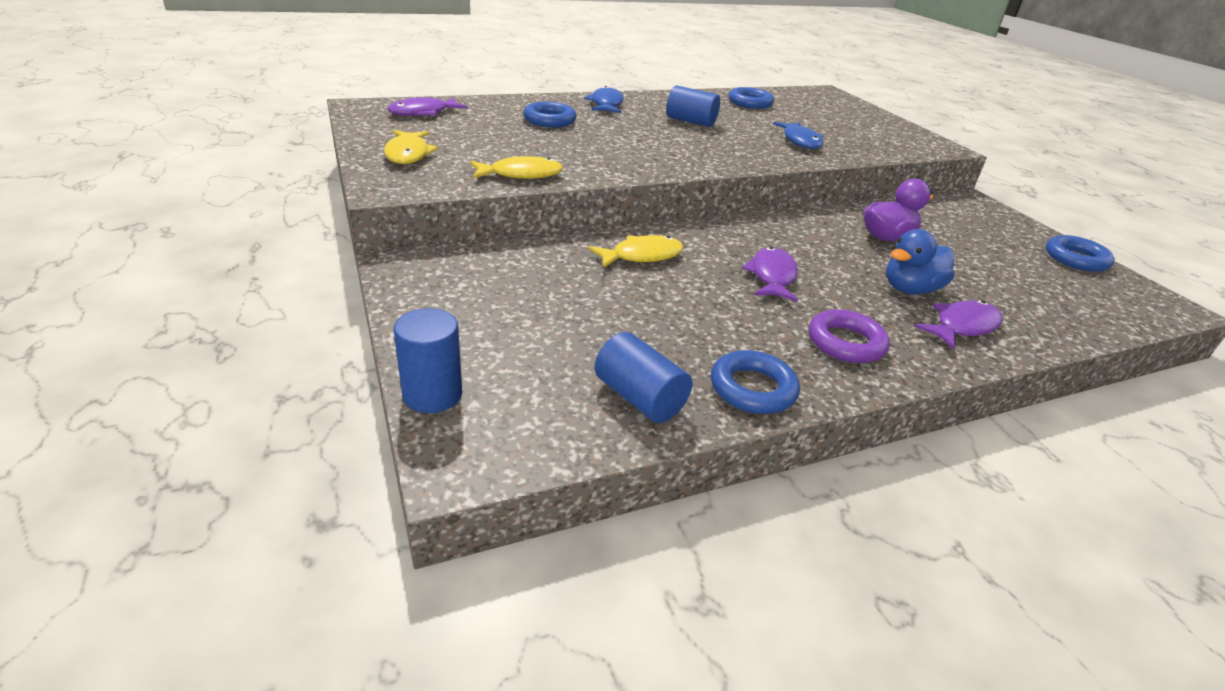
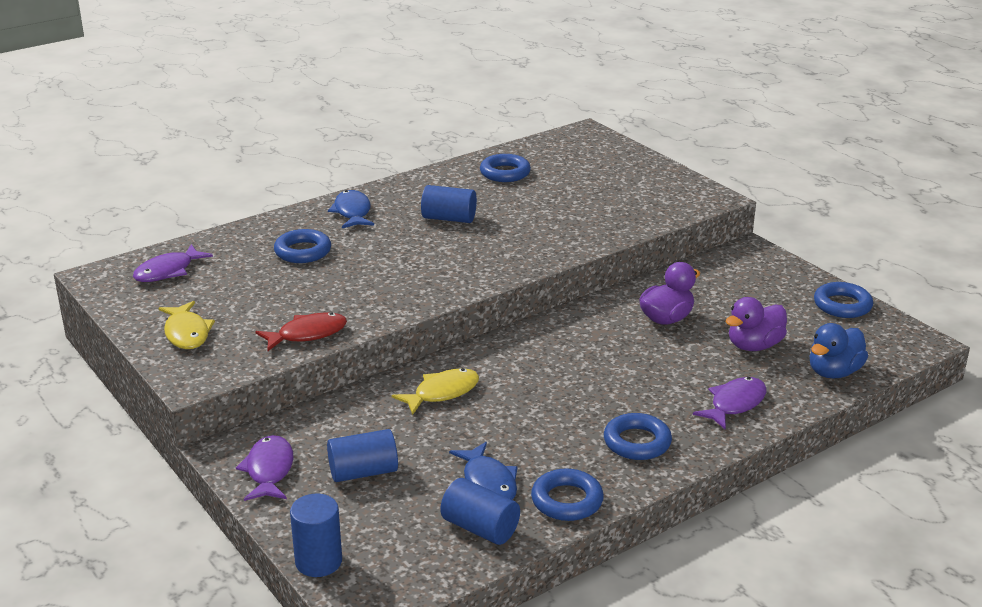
camera: 10 degrees left, 5 degrees down
yellow fish [470,156,563,179] -> red fish [255,312,347,351]
purple fish [742,247,798,302] -> purple fish moved to [236,435,293,501]
blue fish [773,122,824,149] -> blue fish moved to [449,442,517,500]
purple ring [809,309,890,363] -> blue ring [604,413,672,460]
blue duck [886,229,955,295] -> blue duck moved to [810,323,868,379]
none -> blue cylinder [327,429,398,482]
none -> purple duck [726,297,787,351]

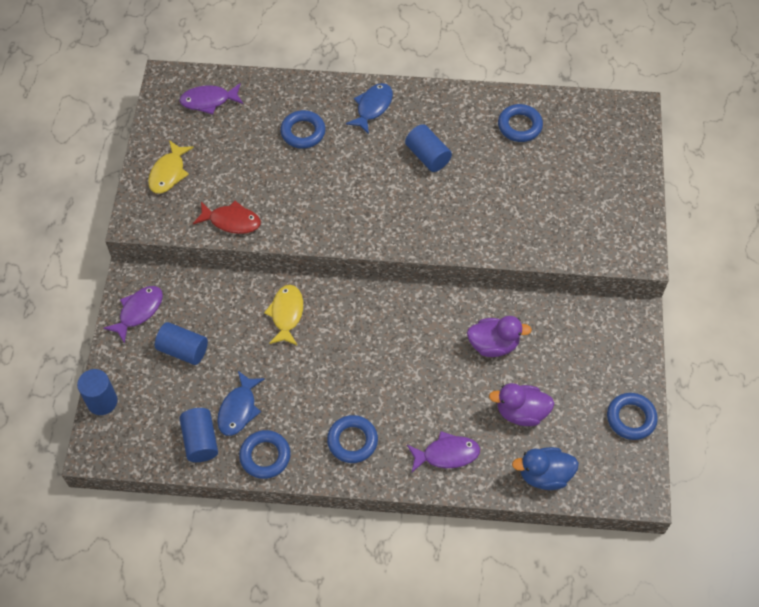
camera: 40 degrees right, 30 degrees up
yellow fish [392,368,479,415] -> yellow fish turned 90 degrees counterclockwise [264,285,303,346]

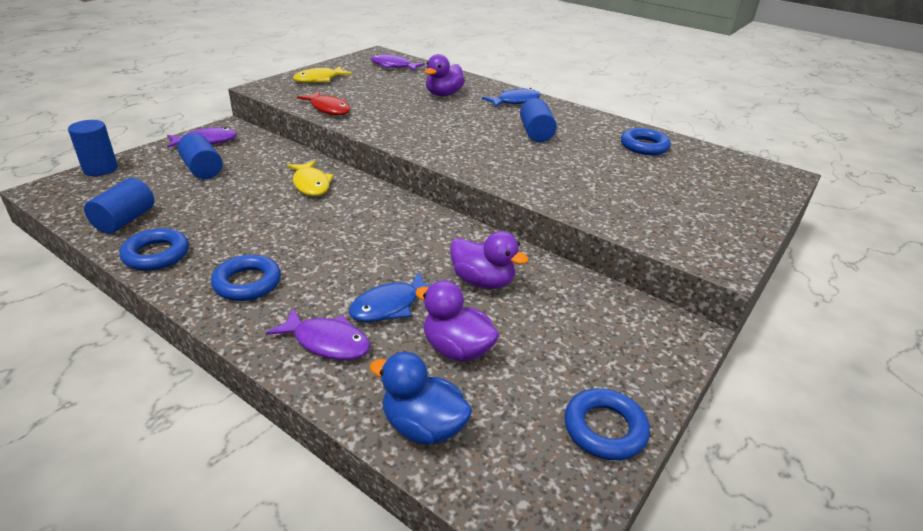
camera: 30 degrees right, 25 degrees down
blue fish [217,371,265,436] -> blue fish moved to [349,272,431,322]
yellow fish [264,285,303,346] -> yellow fish turned 120 degrees clockwise [287,160,334,196]
blue ring [280,110,326,149] -> purple duck [425,54,465,96]

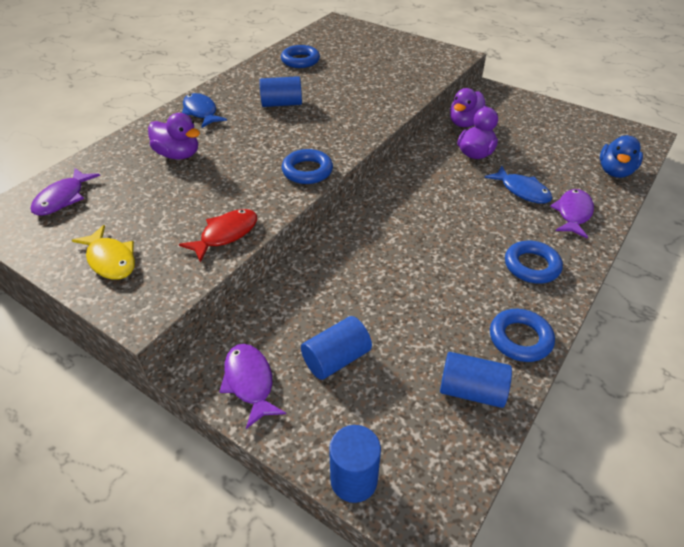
camera: 90 degrees left, 10 degrees up
yellow fish [287,160,334,196] -> none
purple duck [415,280,499,362] -> purple duck moved to [450,88,487,127]
blue ring [564,388,650,460] -> blue ring moved to [282,149,333,184]

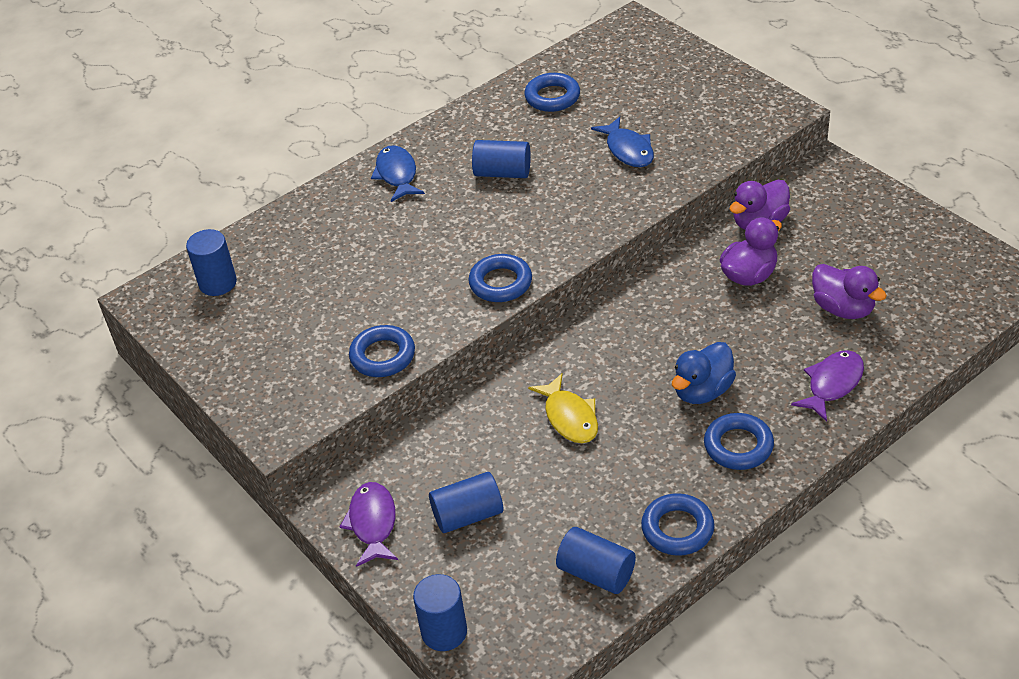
camera: 20 degrees right, 0 degrees up
purple fish [30,168,100,216] -> blue cylinder [186,229,237,296]
yellow fish [72,225,135,280] -> yellow fish moved to [528,373,598,443]
purple duck [148,113,200,160] -> purple duck moved to [812,264,887,319]
red fish [179,209,257,263] -> blue ring [349,325,415,377]
blue fish [485,166,552,204] -> blue fish moved to [591,117,654,167]
blue duck [600,135,643,178] -> blue duck moved to [672,342,736,404]

